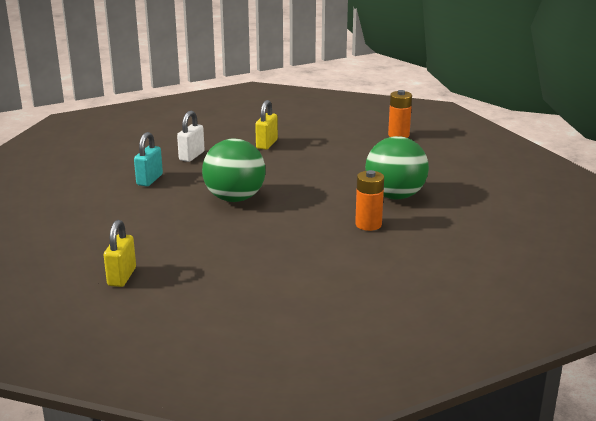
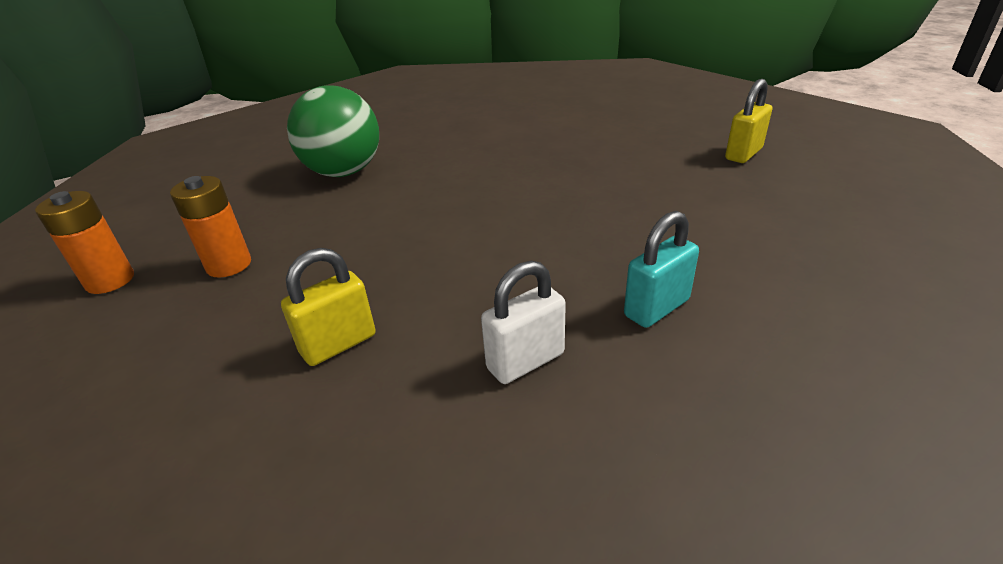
camera: 145 degrees left, 10 degrees up
green ball [202,139,266,202] -> none
orange battery [355,170,384,231] -> orange battery moved to [170,176,251,278]

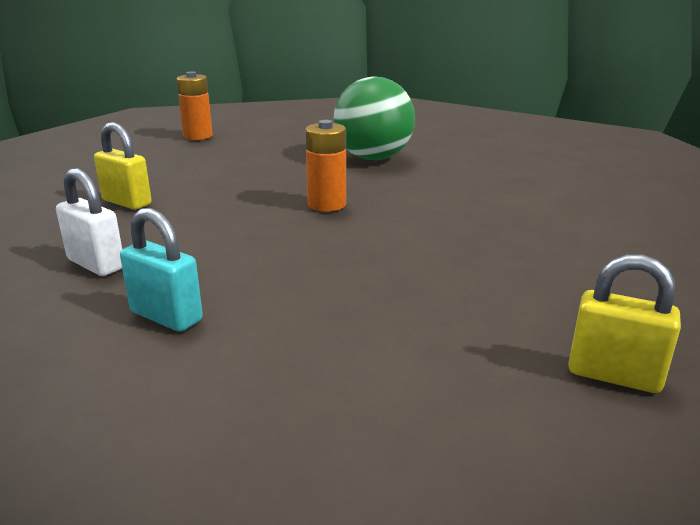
camera: 70 degrees right, 10 degrees down
orange battery [170,176,251,278] -> orange battery moved to [305,120,346,212]

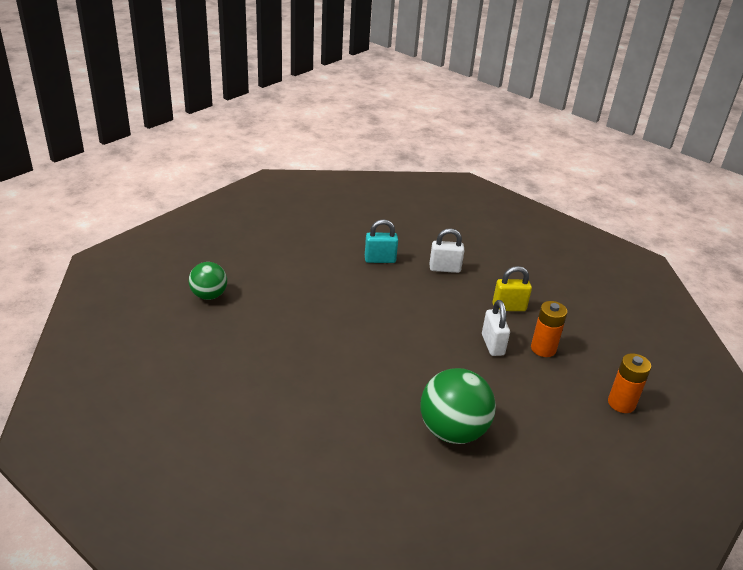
camera: 140 degrees right, 10 degrees up
orange battery [305,120,346,212] -> orange battery moved to [531,301,567,357]
yellow padlock [568,254,681,393] -> green ball [189,262,227,300]
none -> white padlock [482,300,510,356]

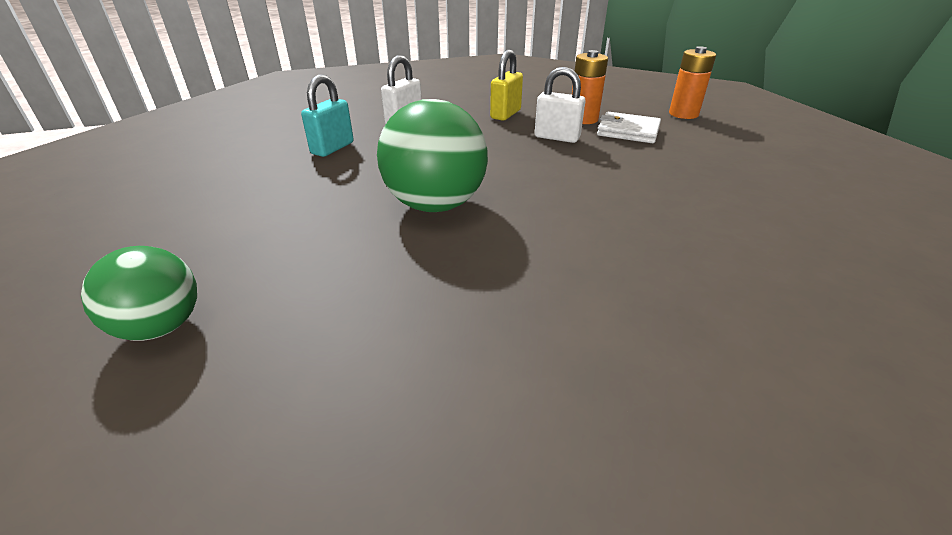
camera: 55 degrees left, 0 degrees up
green ball [421,368,496,444] -> green ball moved to [377,99,488,212]
none -> white wallet [597,112,661,143]

